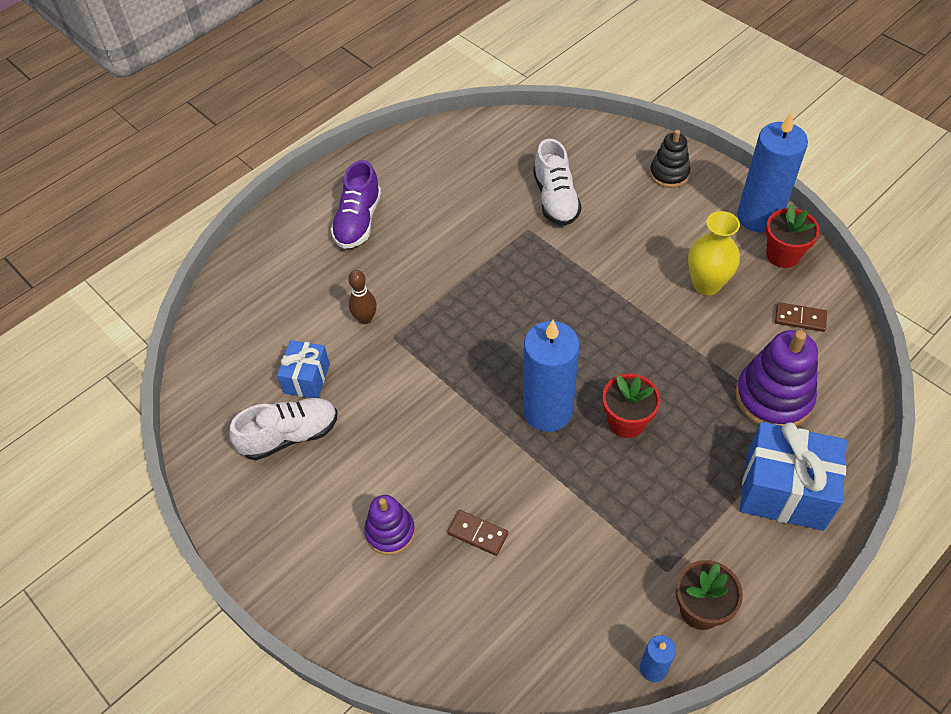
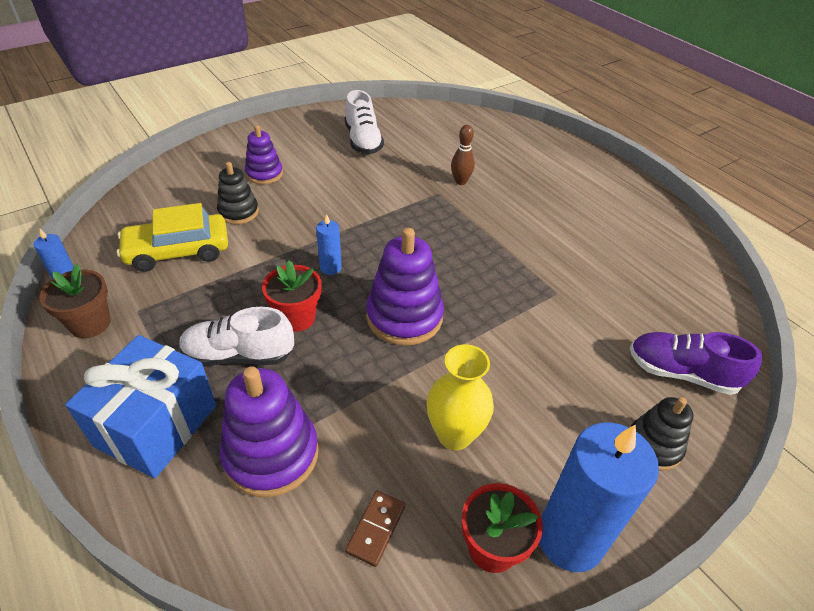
camera: 95 degrees right, 10 degrees down
blue gift [277,340,330,398] -> none
purple shoe [331,160,381,249] -> purple shoe moved to [630,332,762,395]
brown domino [447,510,508,556] -> black stacking toy [217,162,259,224]
blue candle [523,320,579,432] -> blue candle [316,214,342,275], size x0.46
white shoe [533,139,582,226] -> white shoe moved to [179,307,294,367]
none -> yellow car [117,203,228,272]
none -> purple stacking toy [366,228,444,346]

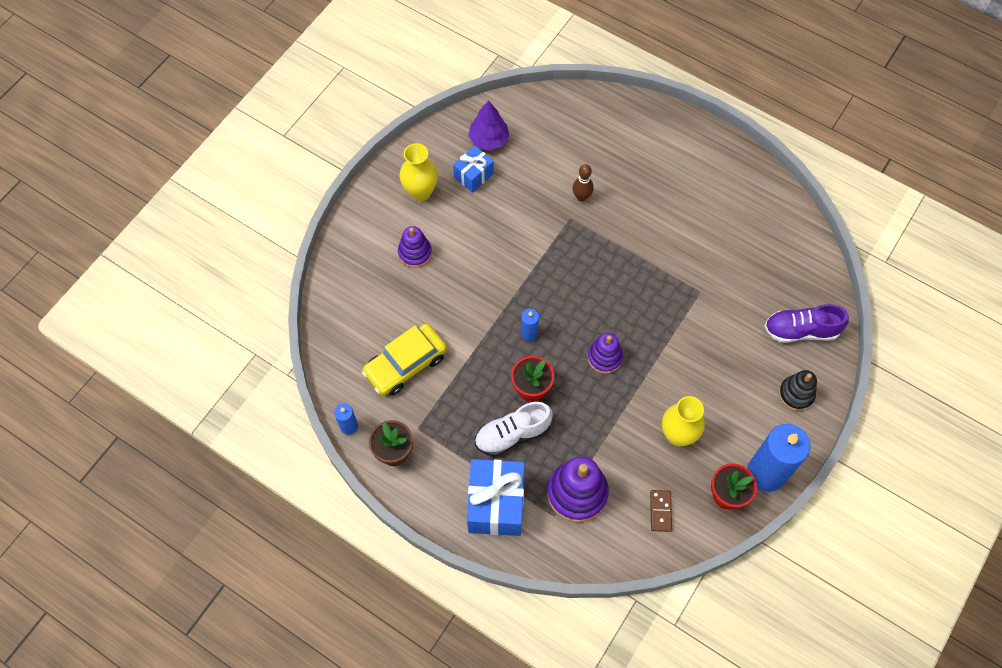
camera: 20 degrees left, 20 degrees up
black stacking toy [217,162,259,224] -> none
white shoe [345,90,384,154] -> blue gift [453,146,494,193]
purple stacking toy [366,228,444,346] -> purple stacking toy [587,333,623,374], size x0.61
none -> yellow vase [399,143,438,201]
none -> purple tree [468,101,509,151]

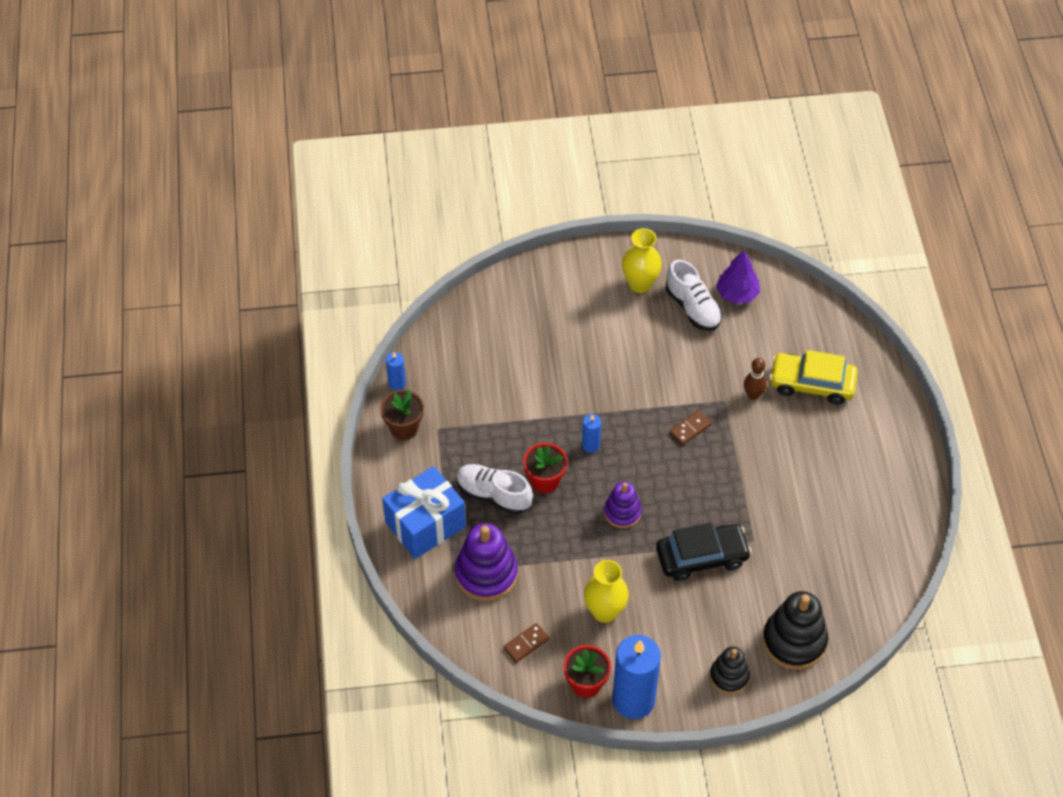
camera: 50 degrees right, 10 degrees down
yellow car [362,323,447,396] -> yellow car moved to [769,350,858,405]
purple stacking toy [398,226,432,268] -> none
blue gift [453,146,494,193] -> white shoe [666,260,722,331]
purple shoe [764,304,849,343] -> black stacking toy [763,591,828,670]
none -> black car [656,523,752,581]
none -> brown domino [669,410,712,445]

